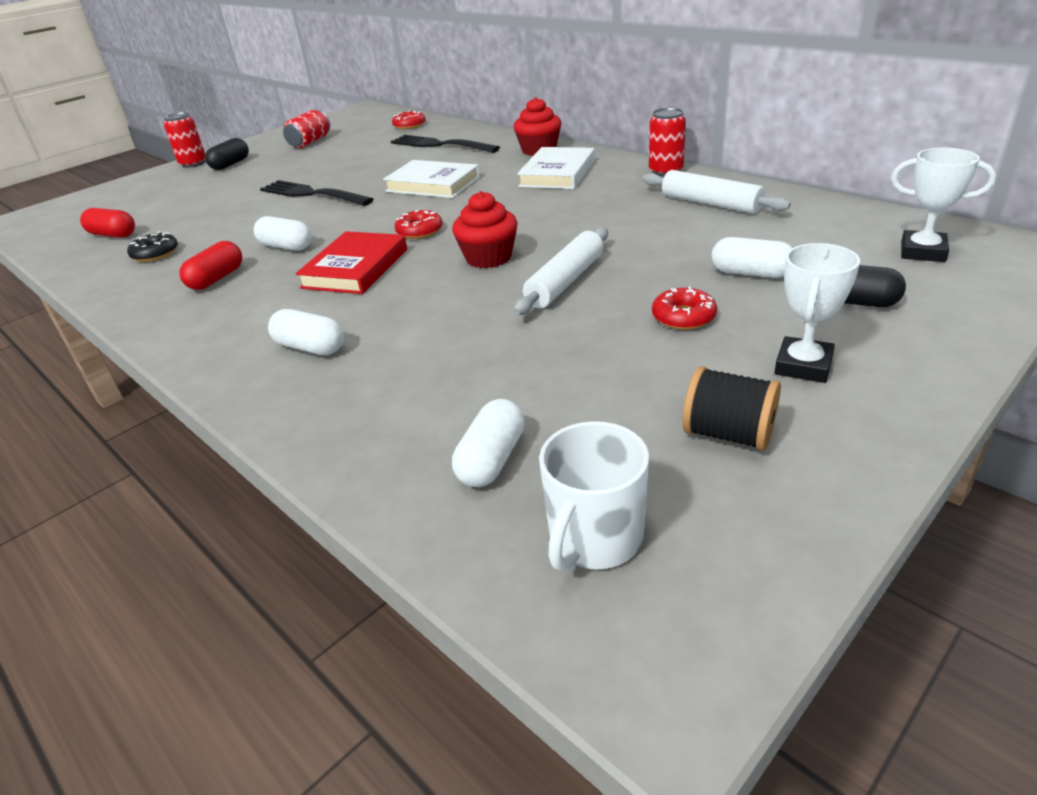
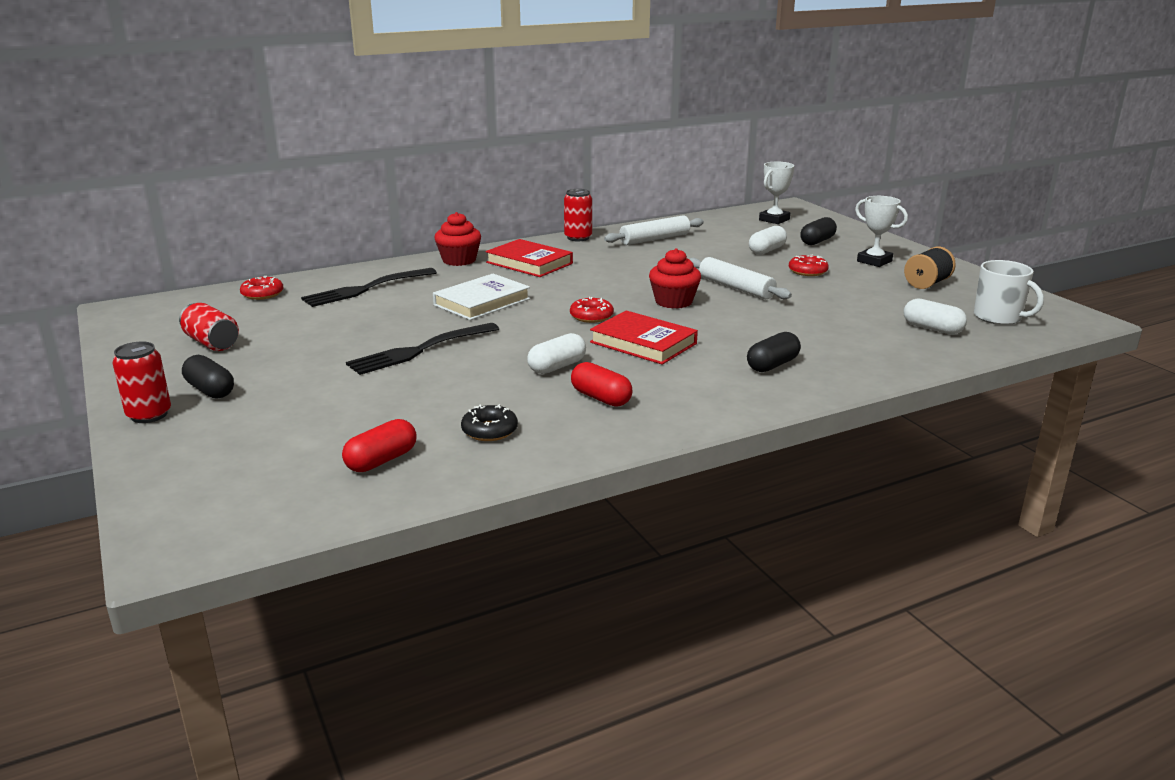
camera: 75 degrees left, 10 degrees down
white capsule [268,309,344,355] -> black capsule [747,332,801,372]
white book [517,147,595,189] -> red book [486,239,573,277]

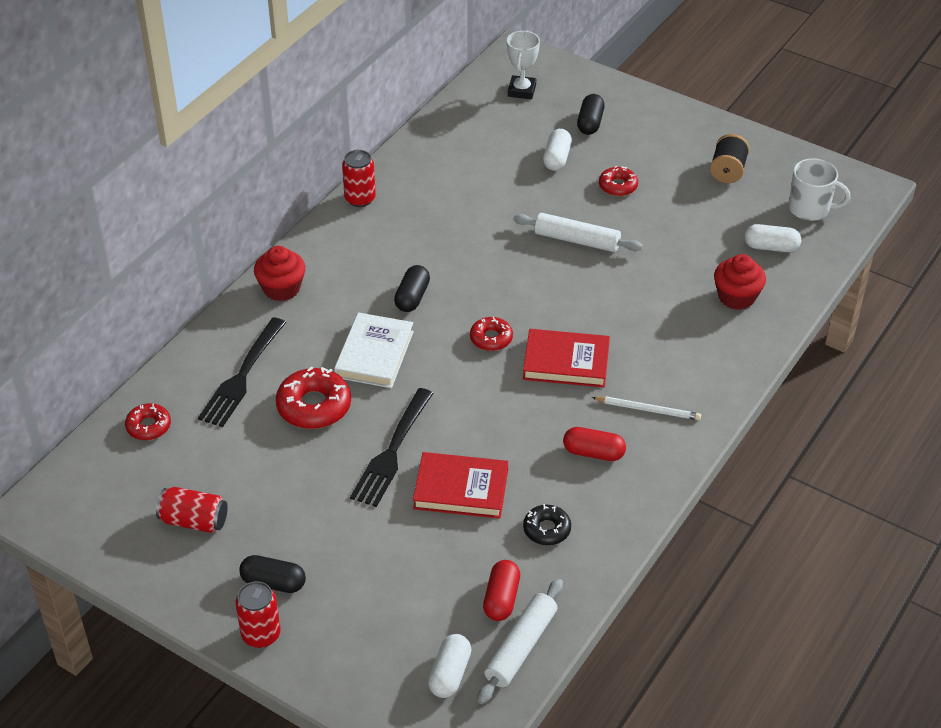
camera: 30 degrees left, 20 degrees up
red book [486,239,573,277] -> red book moved to [413,452,508,519]
white capsule [527,333,586,374] -> white capsule moved to [428,634,472,698]
white rolling pin [604,215,704,245] -> white rolling pin moved to [477,579,563,704]
red cupcake [649,248,701,309] -> red cupcake moved to [714,254,766,310]
black capsule [747,332,801,372] -> black capsule moved to [394,265,430,312]
white trophy [855,196,908,267] -> none
none -> red donut [276,366,351,429]
none -> white pencil [592,396,701,420]

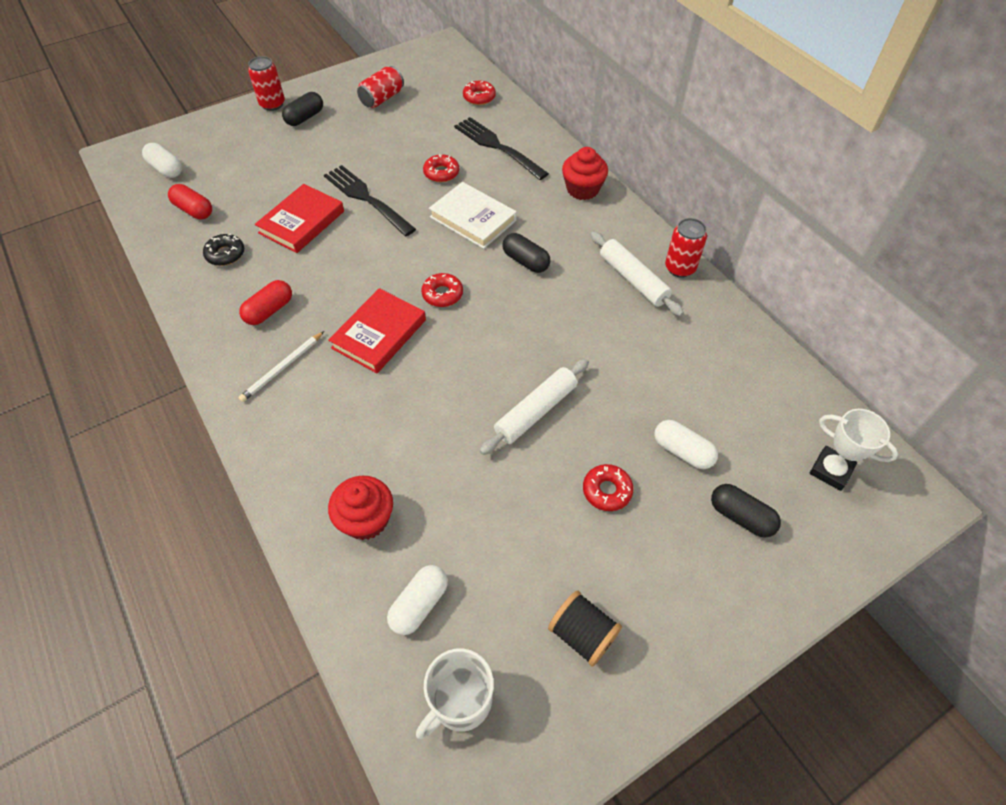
camera: 115 degrees right, 10 degrees up
red donut [276,366,351,429] -> red donut [423,154,459,182], size x0.60
white rolling pin [477,579,563,704] -> white rolling pin moved to [591,232,684,316]

